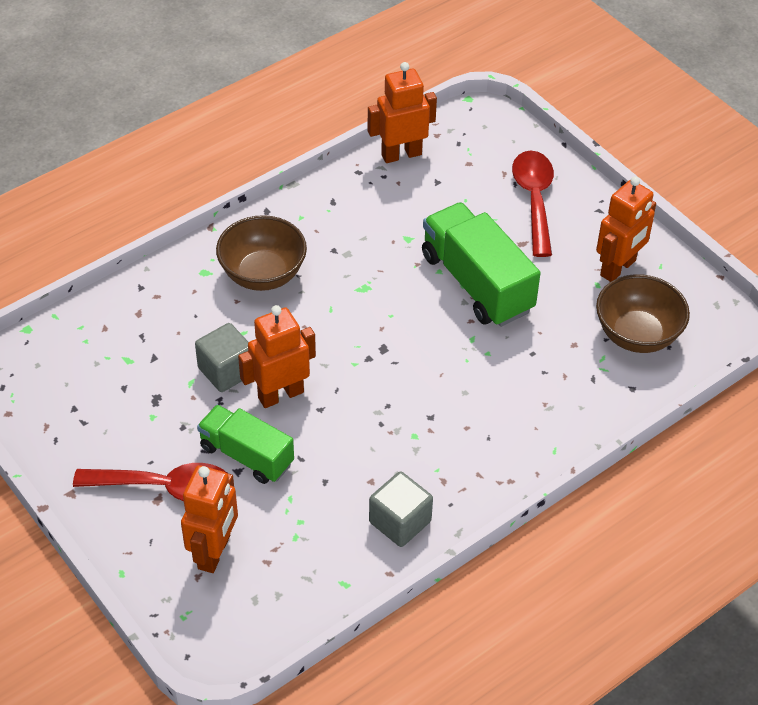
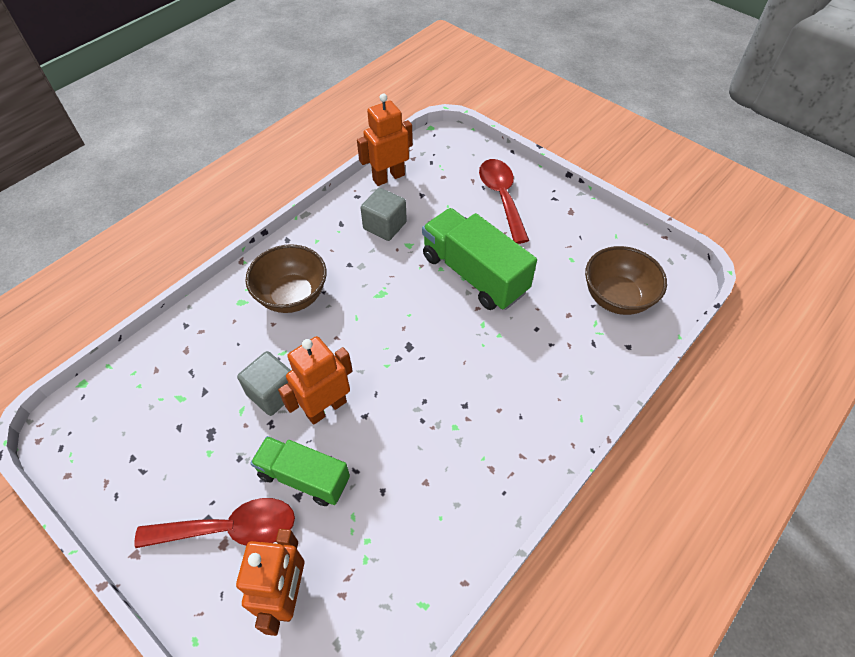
camera: 10 degrees left, 5 degrees up
grey cube [369,471,433,547] -> grey cube moved to [361,188,407,241]
orange robot [596,176,656,282] -> none

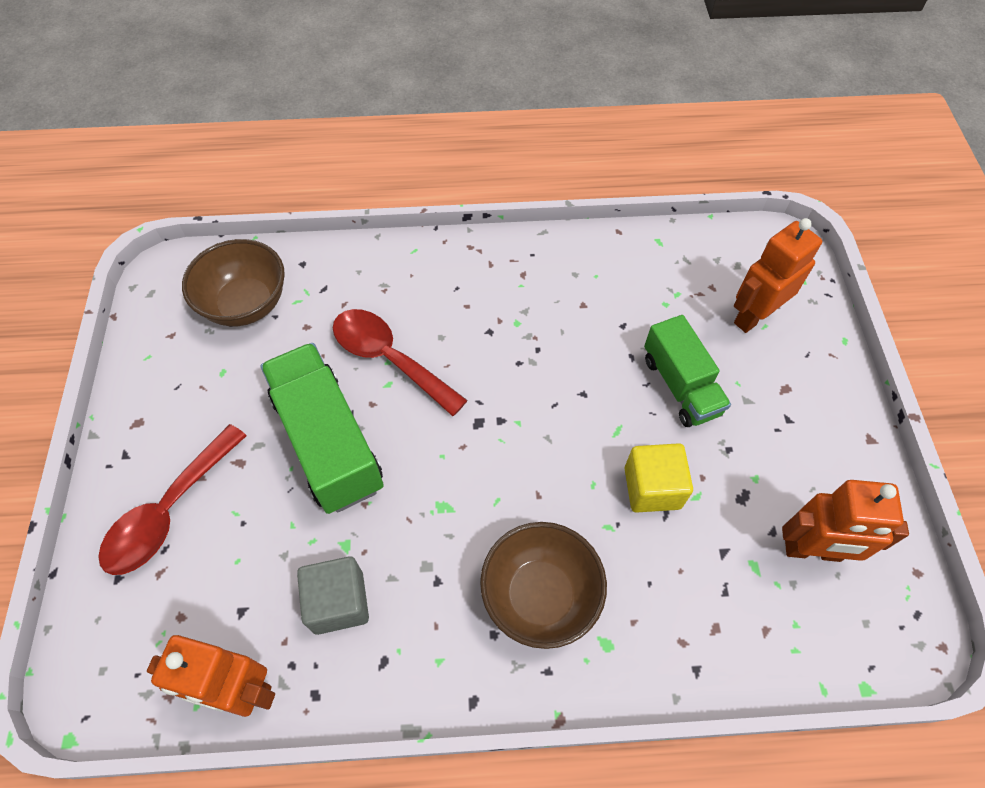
camera: 135 degrees left, 5 degrees up
red spoon [135,498,295,548] -> red spoon moved to [333,309,468,416]
grey cube [237,351,291,416] -> yellow cube [624,443,693,513]
orange robot [278,336,353,425] -> orange robot moved to [782,480,909,562]
green truck [422,208,537,310] -> green truck turned 150 degrees clockwise [260,343,384,514]

